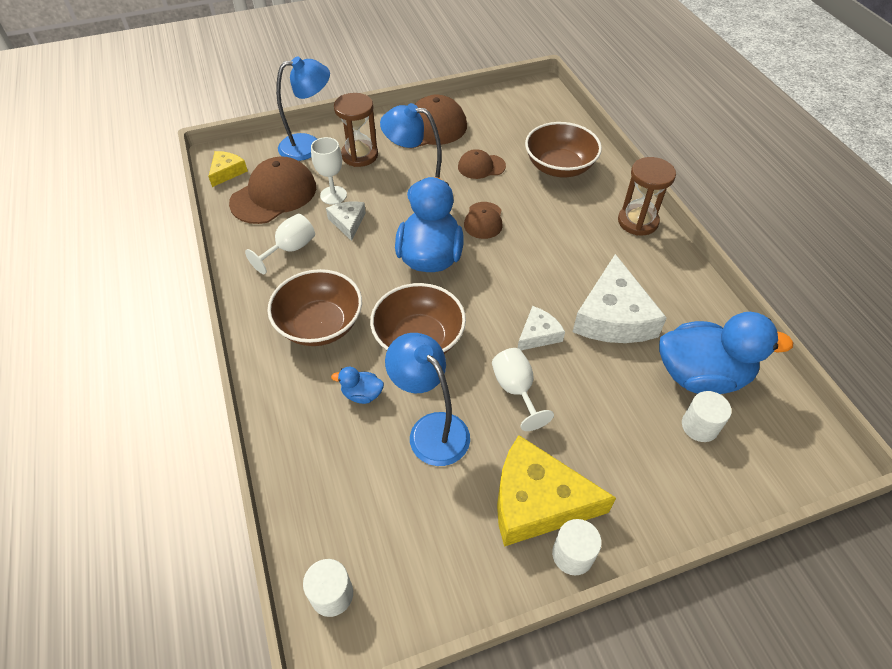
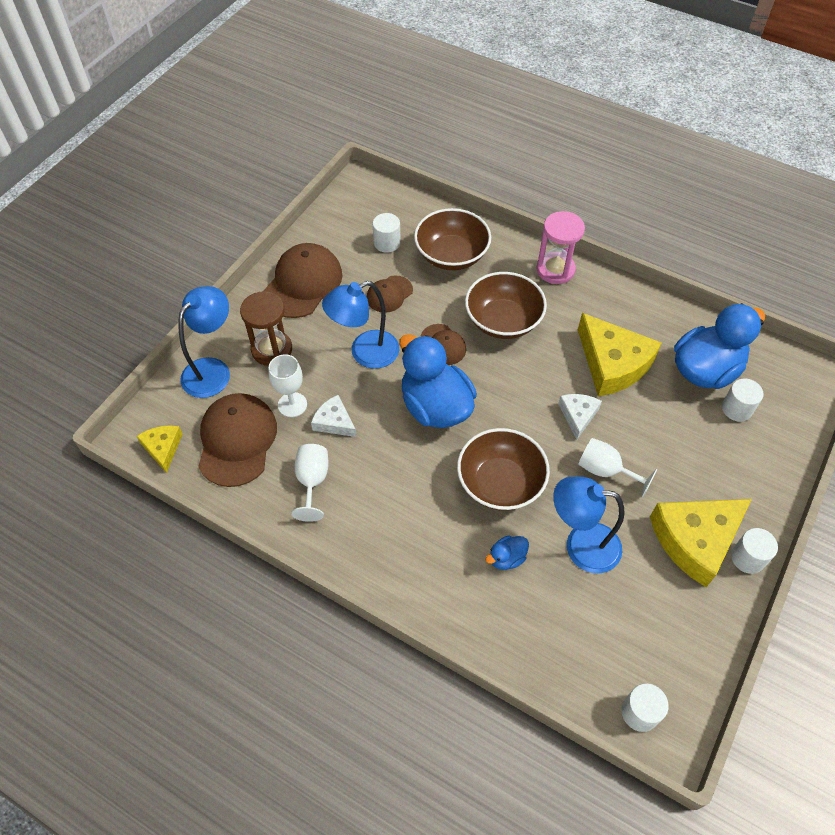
camera: 40 degrees left, 5 degrees up
brown bowl [267,269,362,346] -> brown bowl moved to [465,272,547,339]
white cheese [573,254,667,343] -> yellow cheese [578,313,662,397]
brown hourglass [618,157,676,236] -> pink hourglass [536,211,585,284]
none -> white cylinder [373,213,401,253]

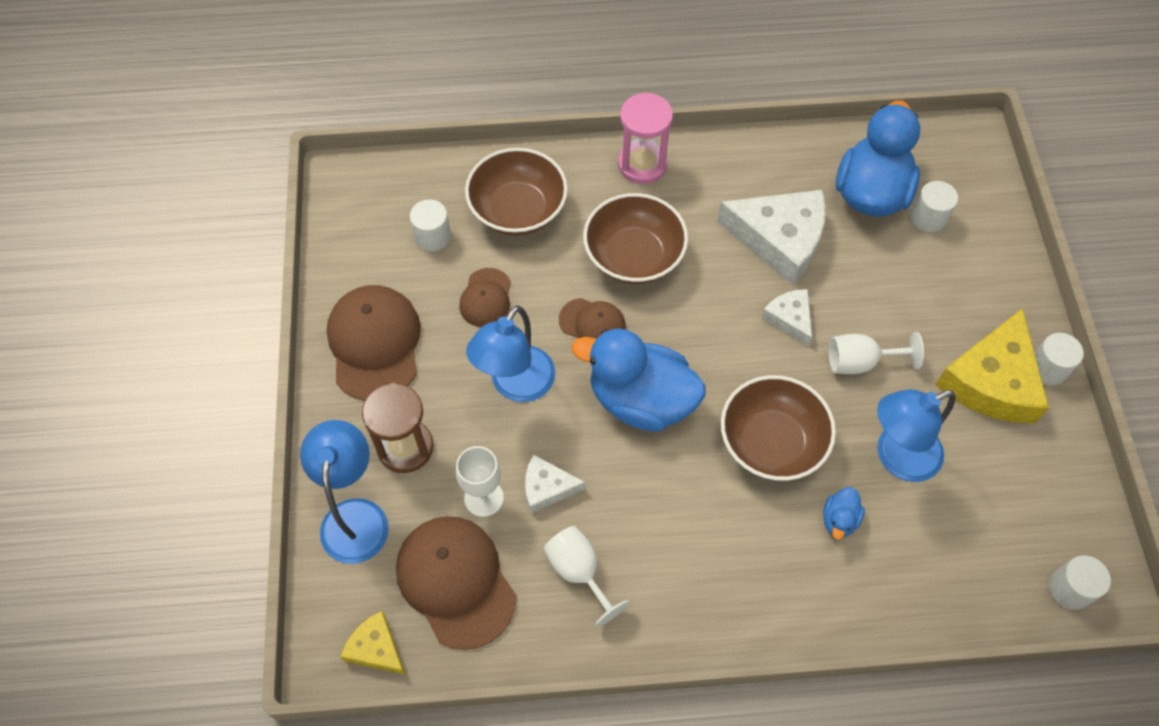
camera: 35 degrees left, 5 degrees up
yellow cheese [578,313,662,397] -> white cheese [717,190,826,285]

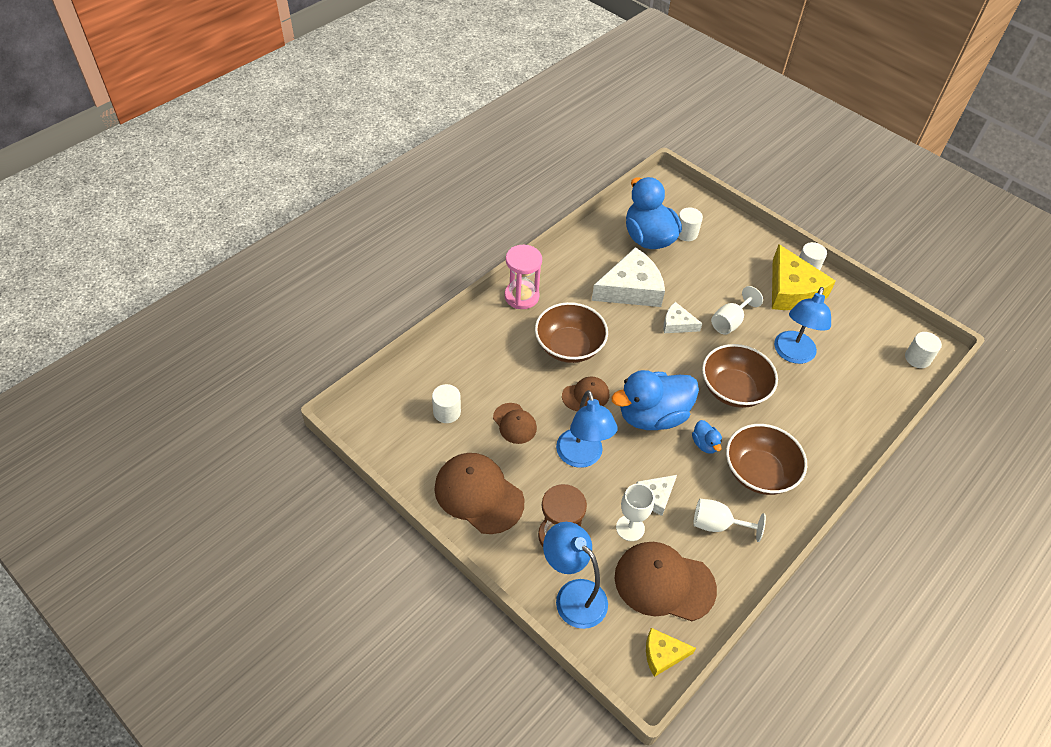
camera: 45 degrees left, 10 degrees down
brown bowl [465,148,568,236] -> brown bowl moved to [726,424,807,495]
blue duck [823,487,865,539] -> blue duck moved to [692,420,722,454]

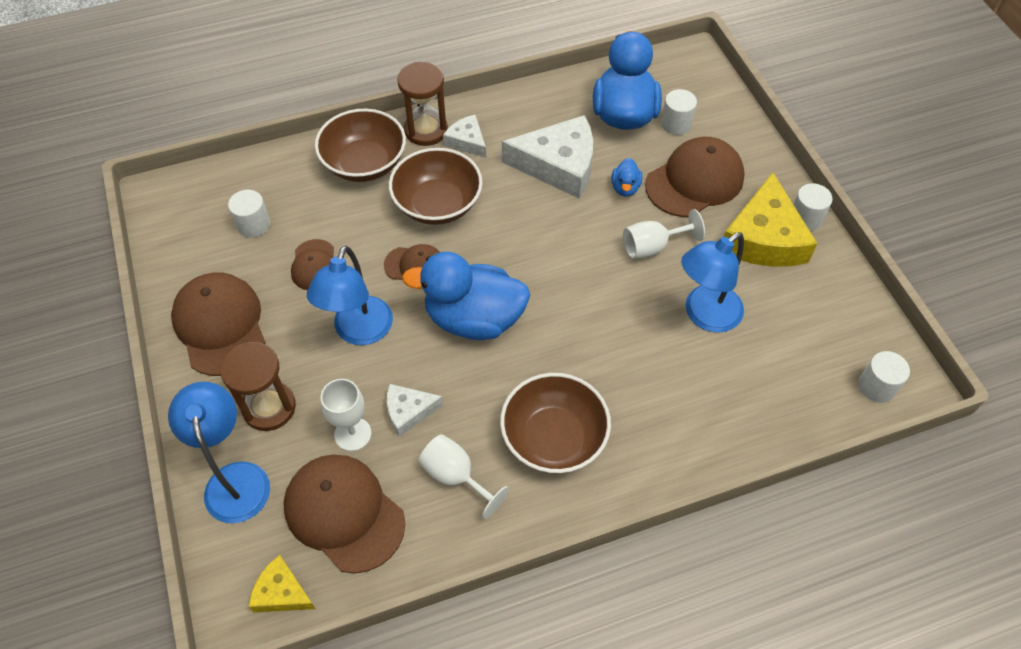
camera: 30 degrees right, 5 degrees up
pink hourglass [504,245,542,309] -> brown hourglass [397,62,448,146]
white cheese [663,302,703,333] -> white cheese moved to [443,115,486,158]
blue duck [692,420,722,454] -> blue duck moved to [612,158,642,196]
brown bowl [702,344,778,408] -> brown bowl moved to [315,109,406,182]
none -> brown cap [645,137,745,217]

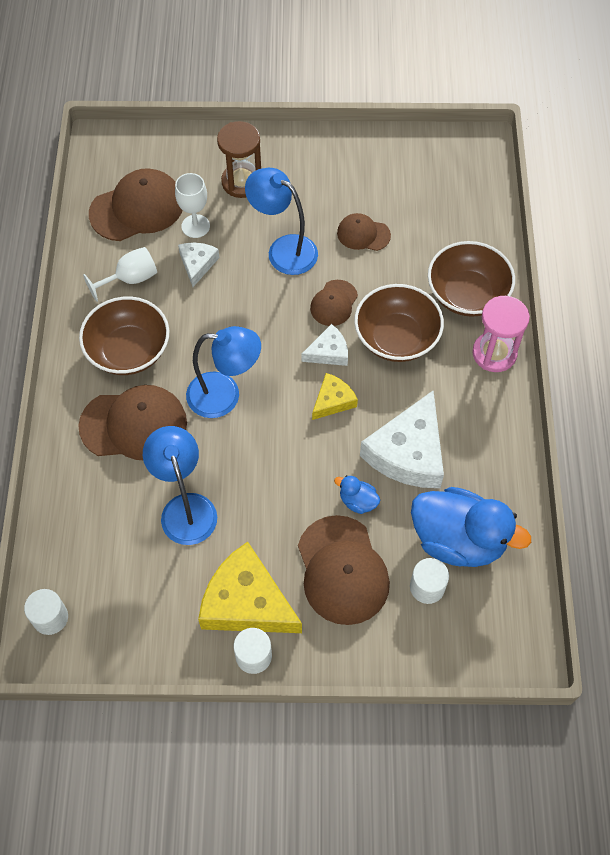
camera: 110 degrees right, 5 degrees up
blue lamp [168,382,270,523] -> blue lamp moved to [186,326,261,418]
brown cap [171,272,266,376] -> brown cap moved to [78,385,187,460]
white cylinder [228,190,270,238] -> none
yellow cheese [249,555,316,612] -> yellow cheese moved to [312,373,358,420]
brown hourglass [397,62,448,146] -> pink hourglass [472,296,530,372]
blue duck [402,252,530,340] -> none
white cheese [443,115,486,158] -> white cheese moved to [301,324,348,366]
white goblet [623,209,705,259] -> none

